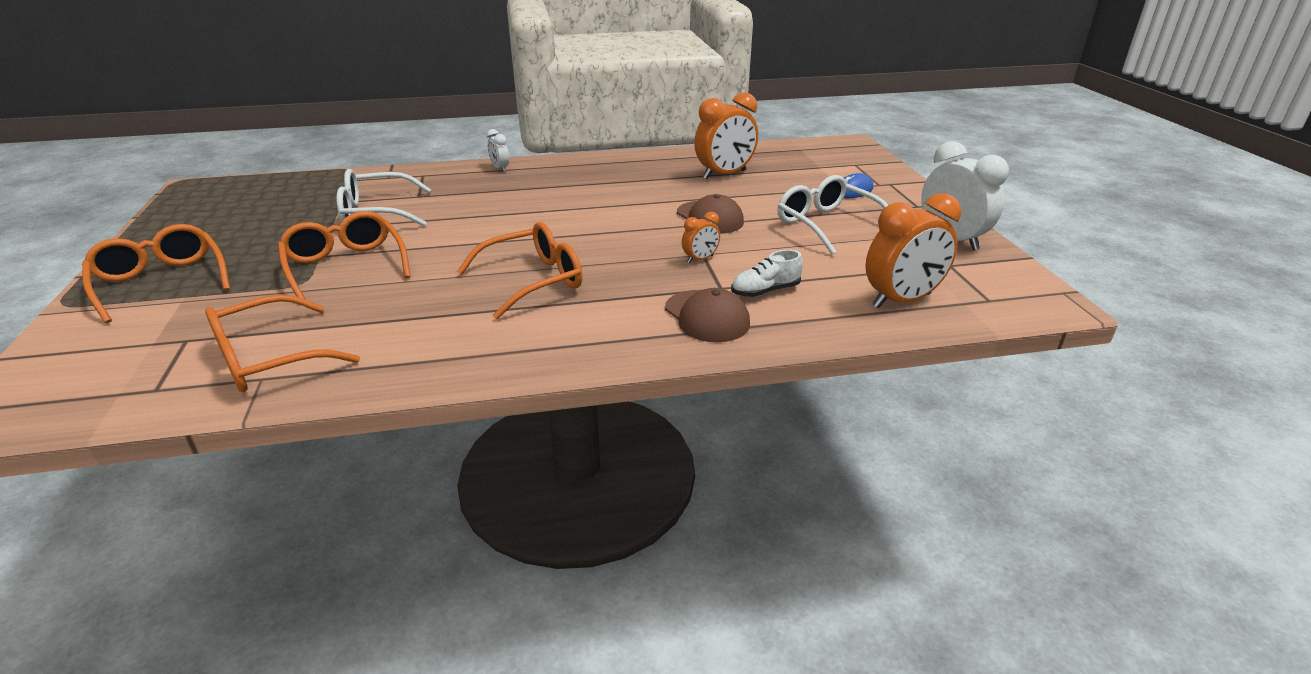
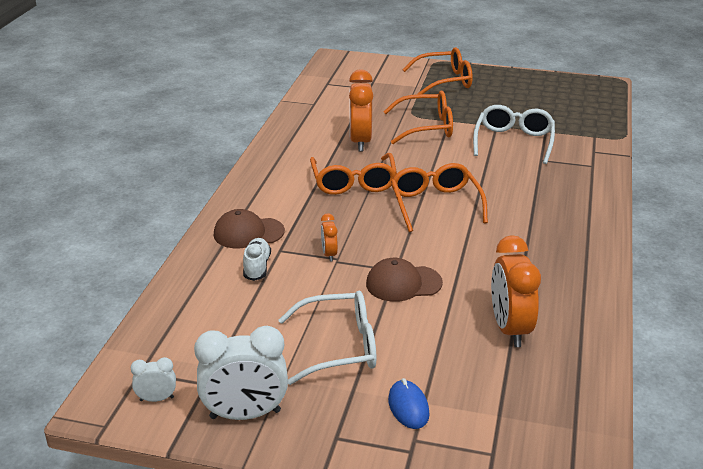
camera: 115 degrees right, 0 degrees up
orange glasses [205,294,360,392] -> orange glasses moved to [391,163,488,232]
white clock [487,129,509,172] -> white clock moved to [130,357,176,402]
orange clock [865,193,961,308] -> orange clock moved to [349,69,373,152]

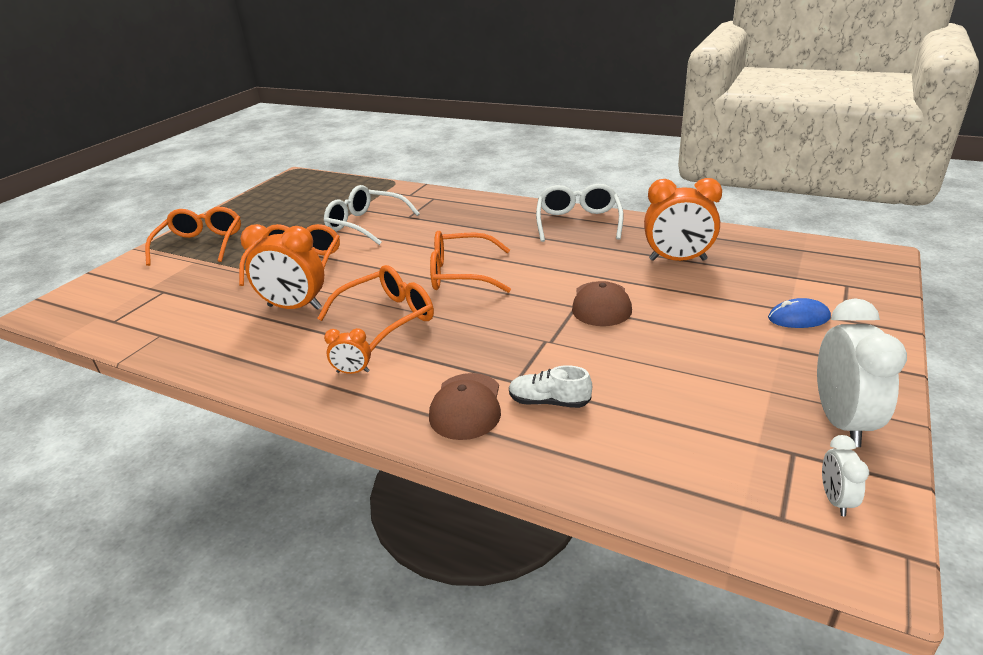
camera: 75 degrees left, 0 degrees up
white glasses [278,291,377,385] -> white glasses moved to [536,184,623,242]
orange glasses [310,153,397,195] -> orange glasses turned 45 degrees counterclockwise [317,265,434,352]
orange clock [321,213,338,262] -> orange clock moved to [324,328,371,374]

